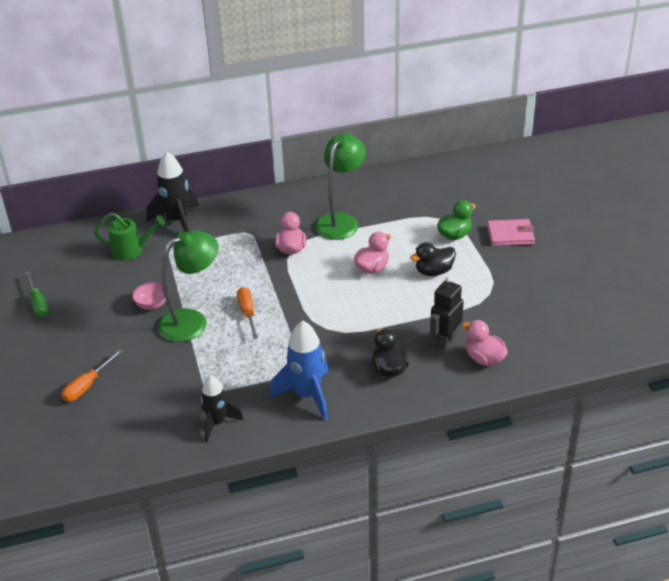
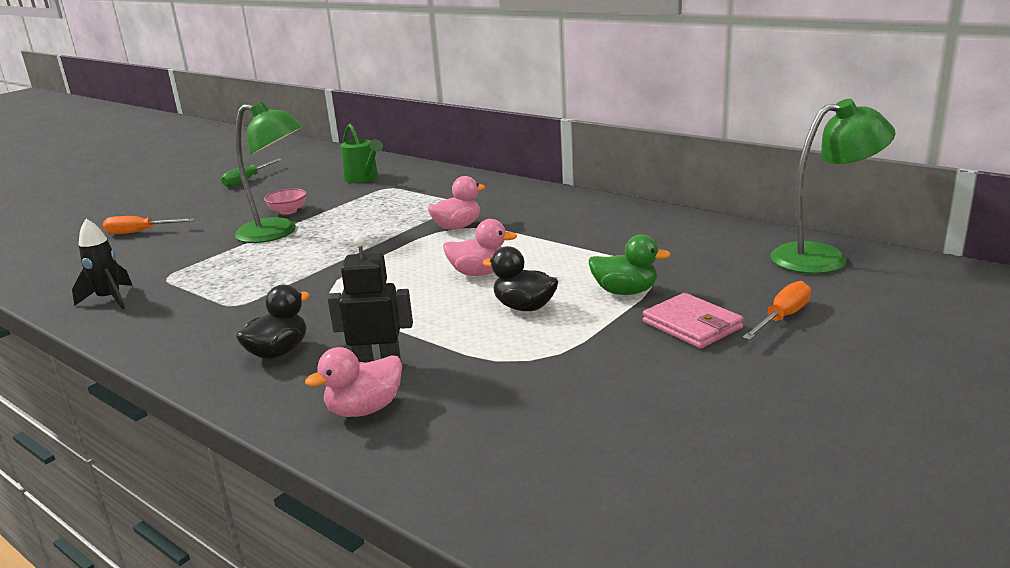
camera: 55 degrees right, 15 degrees down
black rocket [146,152,199,232] -> none
orange screwdriver [237,287,258,339] -> orange screwdriver moved to [742,281,811,340]
blue rocket [269,320,329,420] -> none
green lamp [314,133,366,240] -> green lamp moved to [771,99,895,274]
pink duck [462,320,508,366] -> pink duck turned 135 degrees counterclockwise [305,347,402,417]

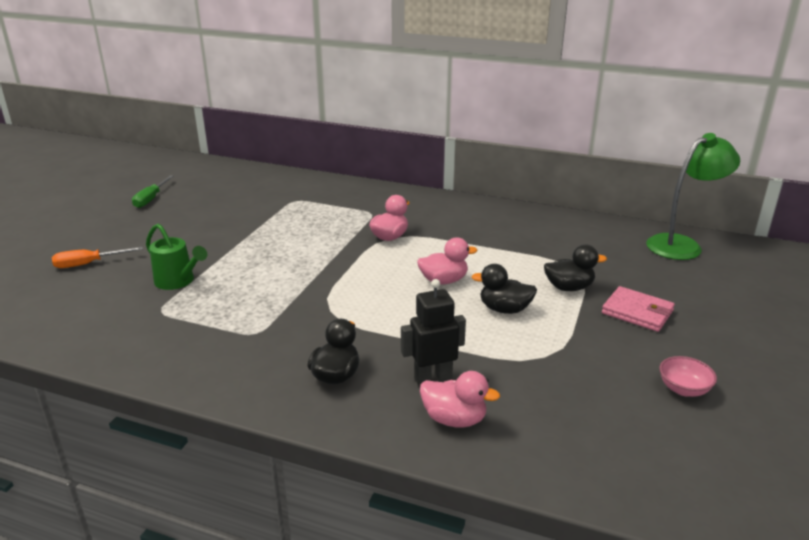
camera: 20 degrees left, 5 degrees up
black rocket [72,219,133,309] -> none
green lamp [235,102,303,243] -> none
pink bowl [264,189,307,215] -> pink bowl moved to [660,356,717,397]
pink duck [305,347,402,417] -> pink duck turned 105 degrees counterclockwise [420,371,500,428]
green watering can [341,124,383,183] -> green watering can moved to [146,224,207,290]
green duck [588,234,671,295] -> black duck [544,244,607,291]
orange screwdriver [742,281,811,340] -> none

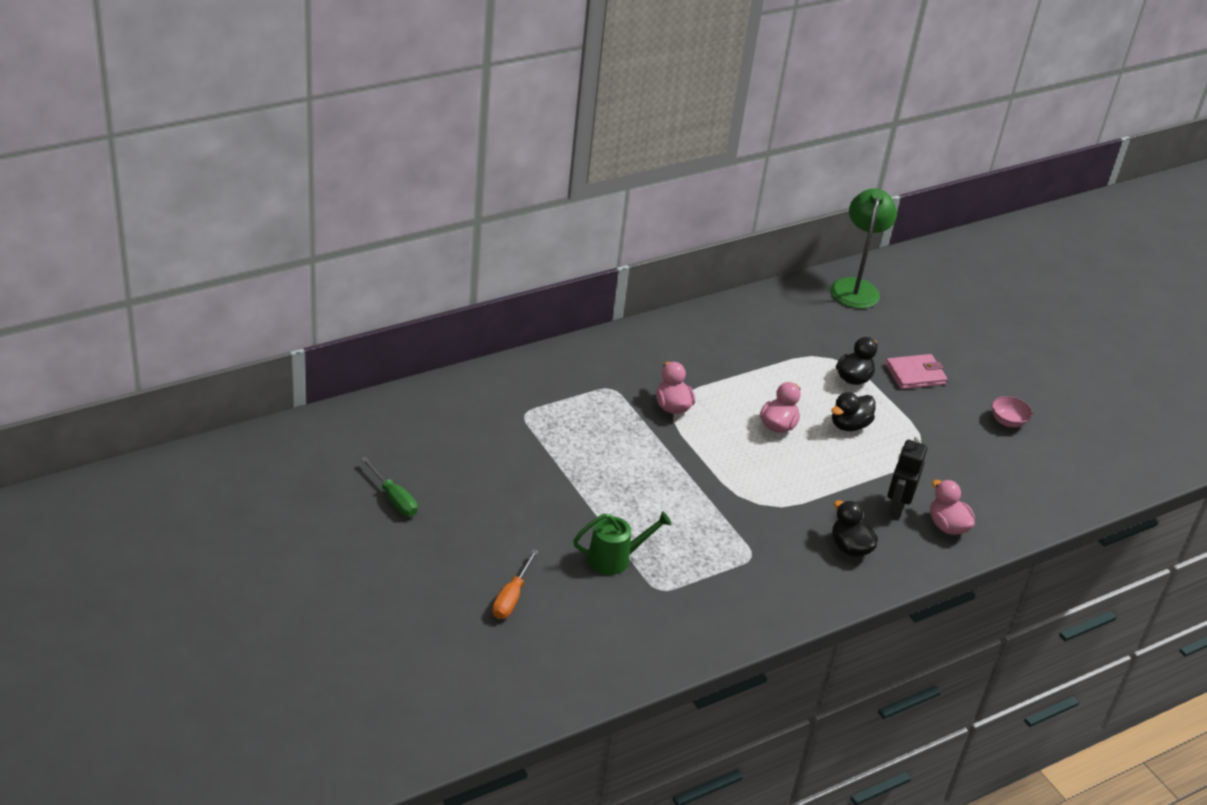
camera: 55 degrees left, 10 degrees up
pink duck [420,371,500,428] -> pink duck turned 90 degrees counterclockwise [930,480,975,535]

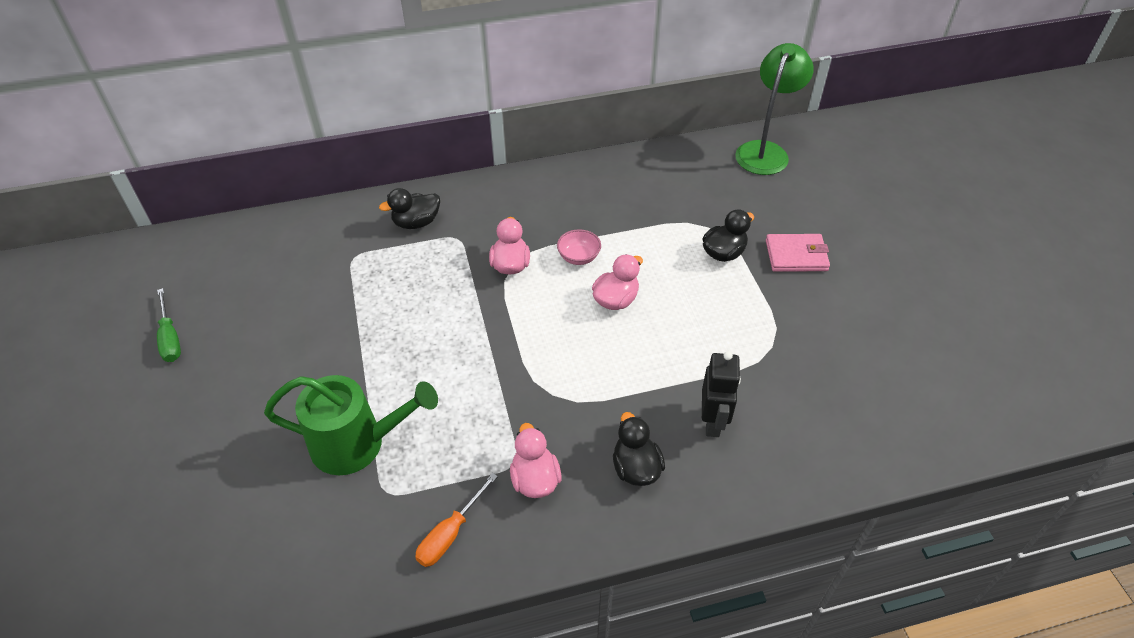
camera: 20 degrees right, 10 degrees up
orange screwdriver [492,549,538,619] -> orange screwdriver moved to [415,473,498,567]
green watering can [573,511,671,575] -> green watering can [264,375,438,475], size x1.51
black duck [831,392,876,431] -> black duck moved to [379,188,440,229]
black robot [888,436,927,519] -> black robot turned 150 degrees clockwise [702,351,741,437]
pink duck [930,480,975,535] -> pink duck moved to [510,423,561,498]
pink bowl [992,396,1032,427] -> pink bowl moved to [557,229,601,265]

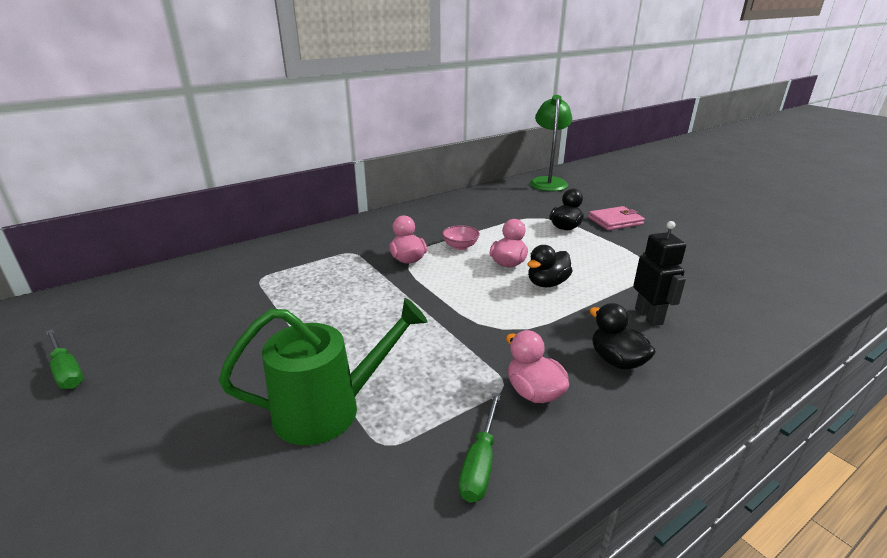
camera: 20 degrees left, 20 degrees down
black duck [379,188,440,229] -> black duck moved to [528,245,572,287]
orange screwdriver [415,473,498,567] -> green screwdriver [459,392,501,503]

